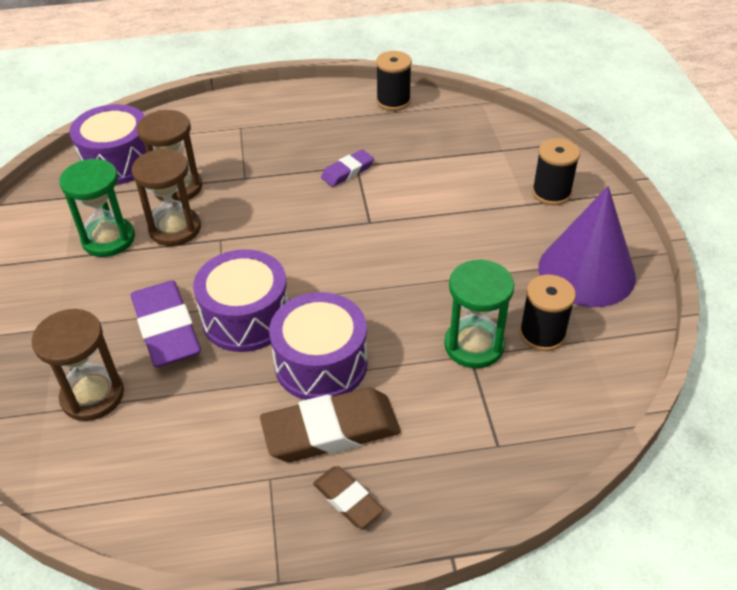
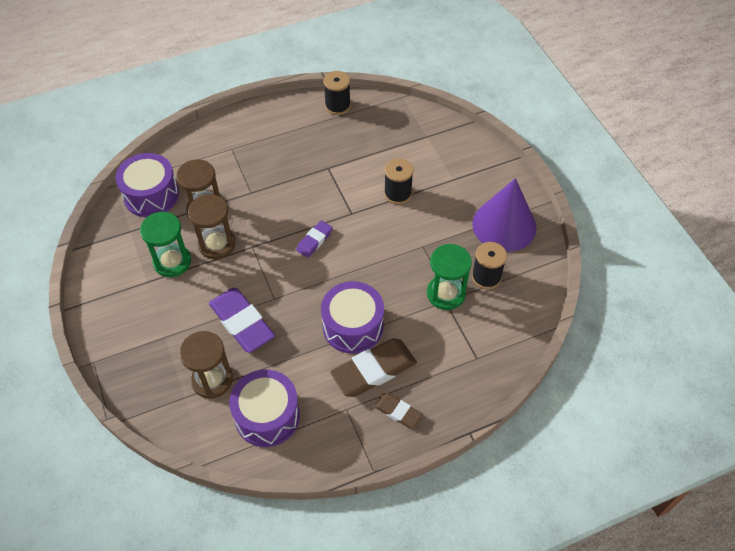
camera: 15 degrees left, 10 degrees up
purple drum [193,249,288,352] -> purple drum moved to [229,369,300,447]
purple eraser [321,150,374,187] -> purple eraser moved to [296,220,333,258]
black spool [532,138,580,205] -> black spool moved to [384,158,414,204]

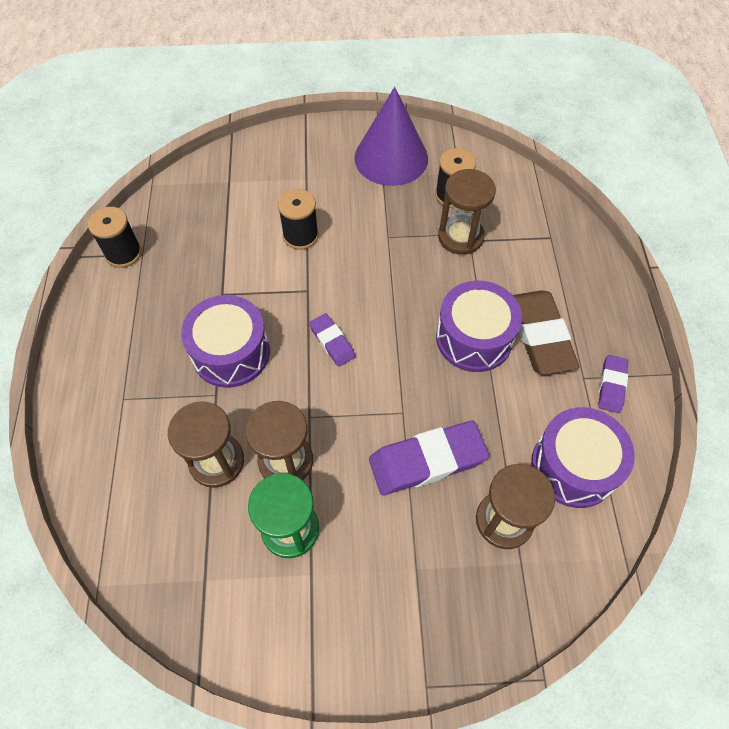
camera: 70 degrees left, 5 degrees up
purple drum [115,153,179,217] -> purple drum moved to [181,295,270,388]
brown eraser [374,393,422,428] -> none
green hourglass [427,244,472,310] -> brown hourglass [438,169,496,255]
none -> purple eraser [598,355,629,413]

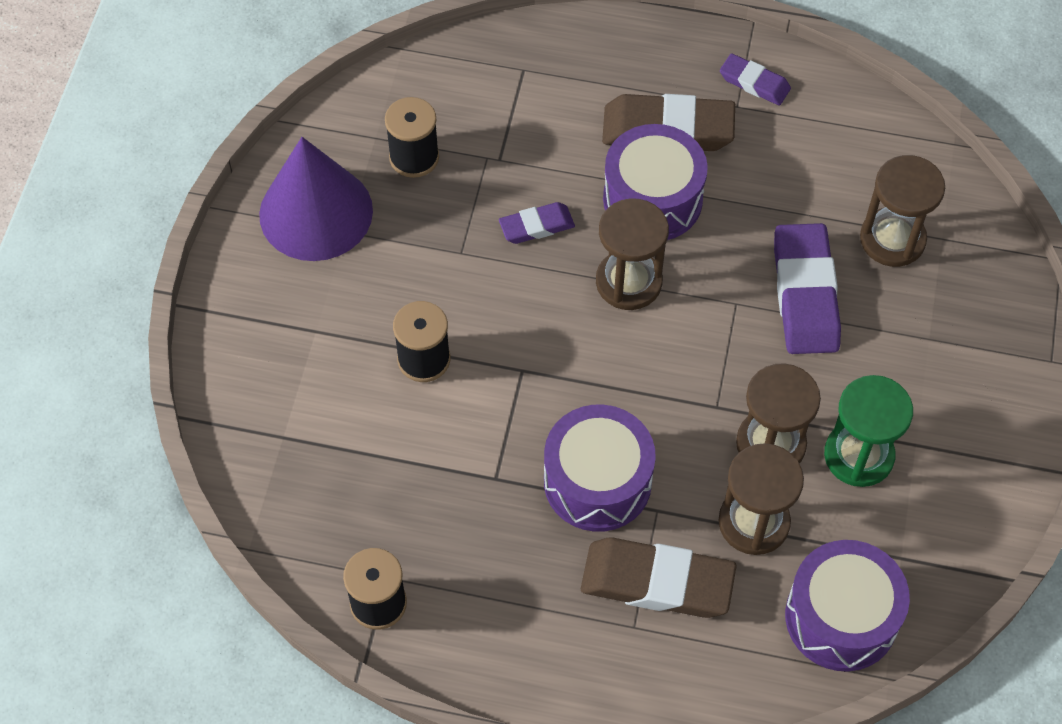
camera: 75 degrees left, 0 degrees up
purple eraser [309,313,356,367] -> purple eraser moved to [499,202,575,244]
brown hourglass [438,169,496,255] -> brown hourglass moved to [596,198,669,310]
purple drum [531,407,635,508] -> purple drum moved to [785,540,910,671]
none -> brown eraser [581,537,736,618]

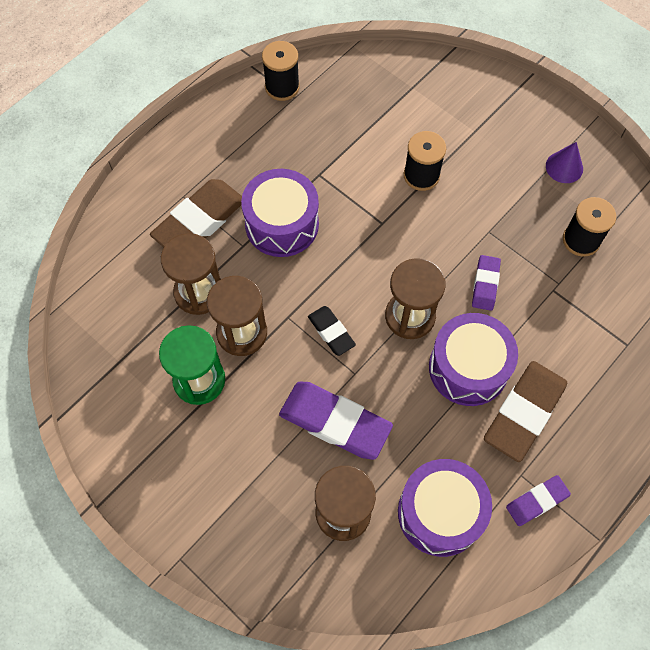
camera: 120 degrees right, 5 degrees up
purple cone [259,137,373,261] -> purple cone [546,142,583,183], size x0.46
purple drum [785,540,910,671] -> purple drum moved to [398,459,492,557]
none -> black eraser [308,306,356,356]

